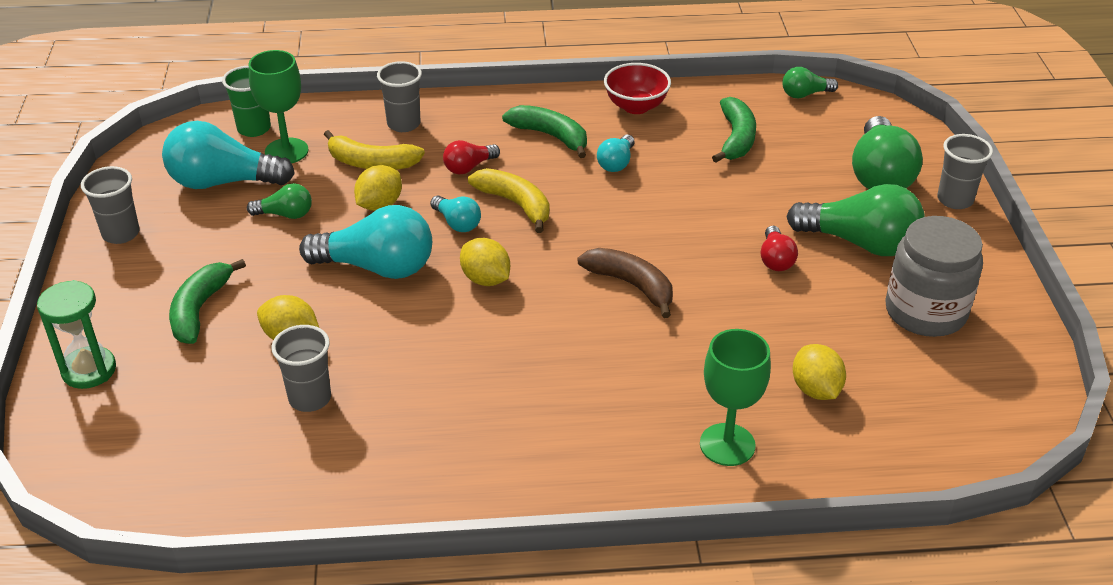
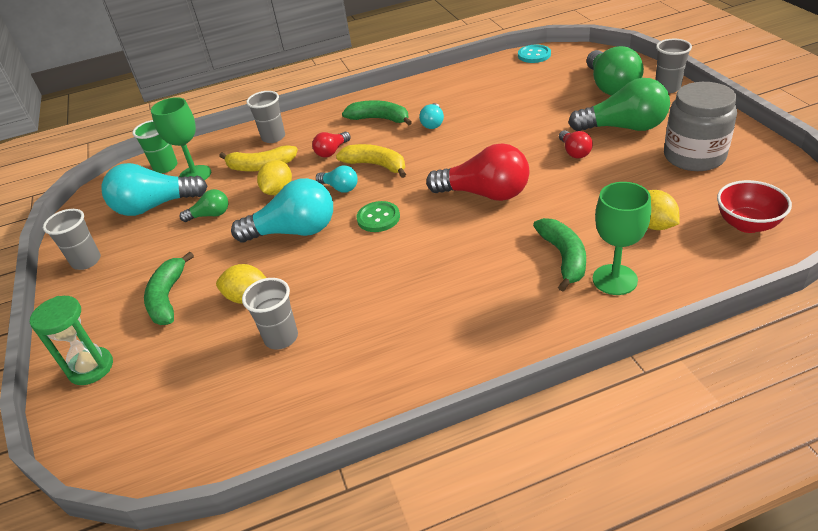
camera: 10 degrees left, 0 degrees up
yellow lemon [460,238,510,286] -> green button [356,201,400,232]
brown banana [577,248,673,318] -> red light bulb [426,143,529,201]
red bowl [604,63,671,114] -> red bowl moved to [717,180,792,233]
green banana [712,97,756,163] -> green banana moved to [533,218,586,291]
green light bulb [782,67,838,98] -> turquoise button [518,45,551,63]

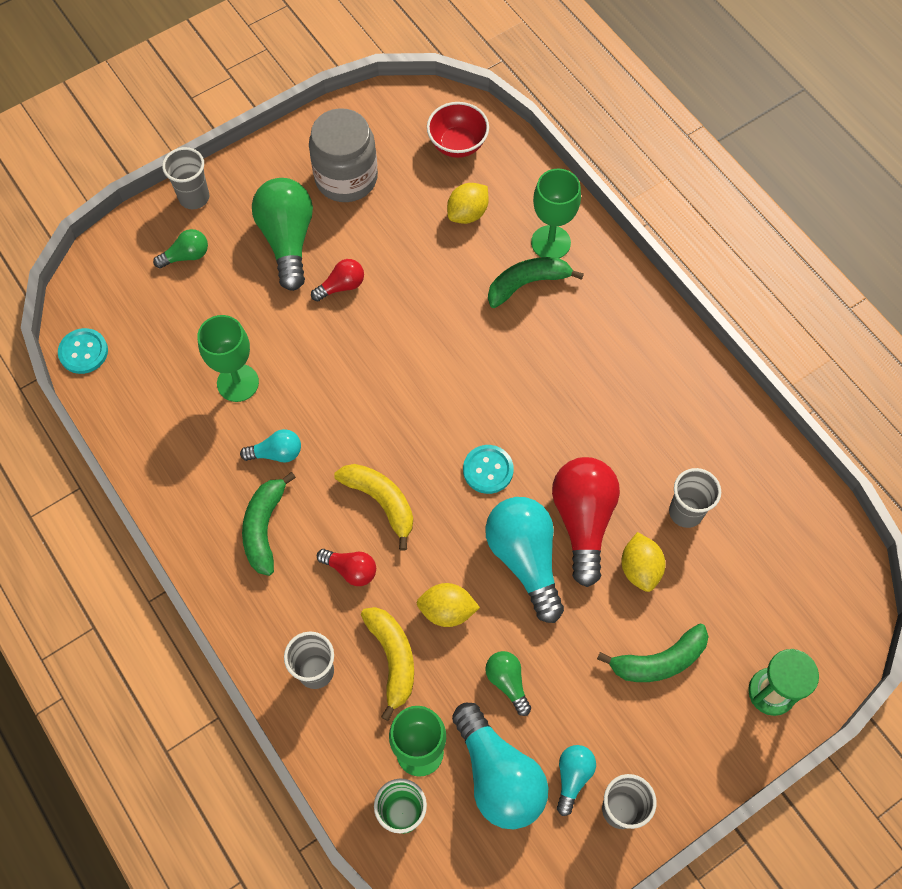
camera: 110 degrees left, 25 degrees up
turquoise light bulb [316,165,358,192] -> turquoise light bulb moved to [557,745,596,816]
yellow banana [336,144,406,178] -> yellow banana turned 120 degrees clockwise [334,464,413,551]
green button [356,201,400,232] -> turquoise button [463,445,514,494]
red light bulb [426,143,529,201] -> red light bulb moved to [552,457,620,587]
green light bulb [586,46,644,96] -> green light bulb [153,229,208,268], size x0.51
none -> green goblet [197,315,259,402]

